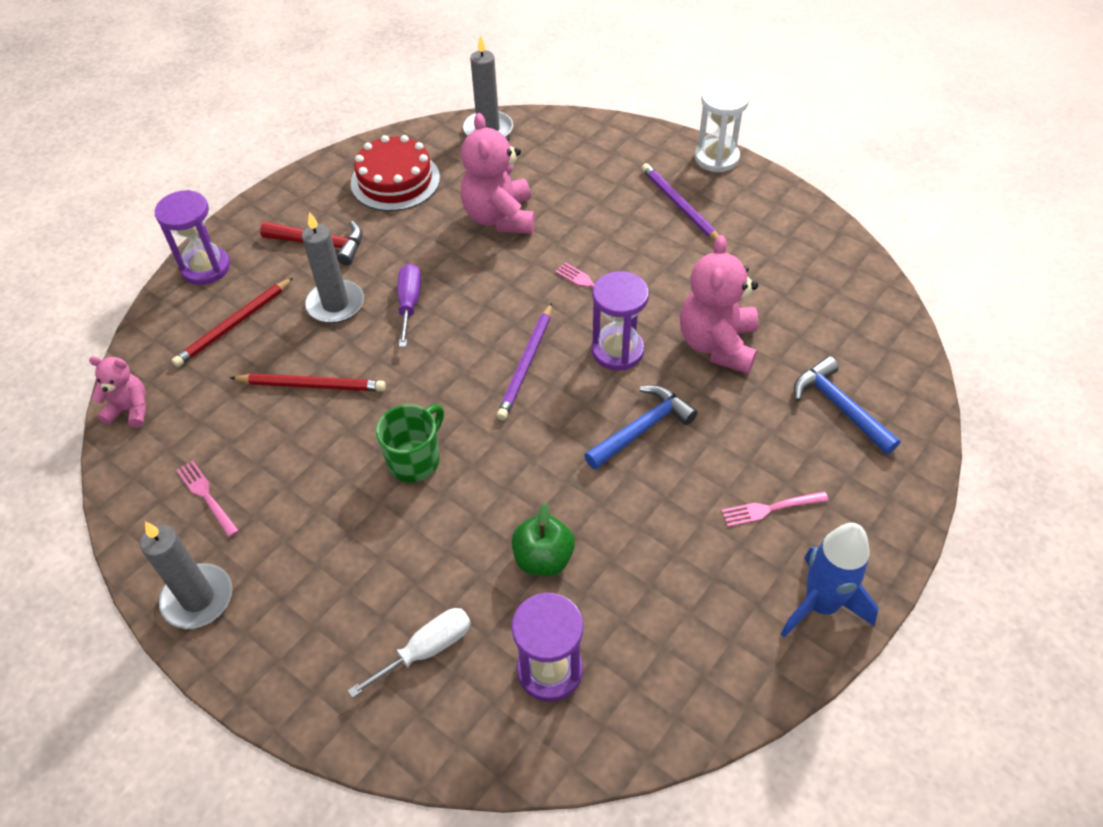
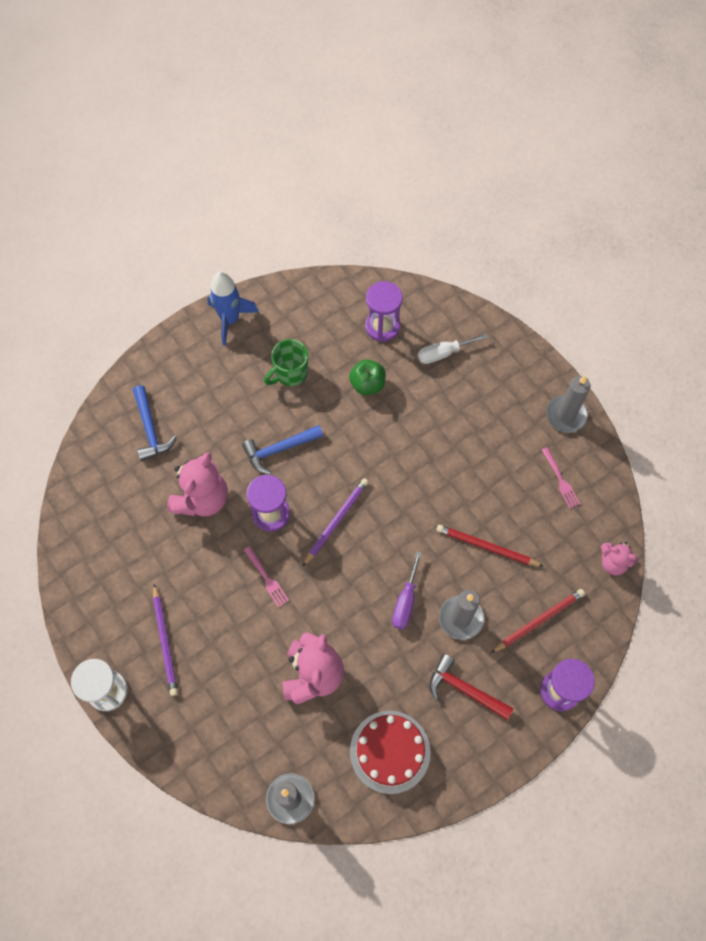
camera: 165 degrees left, 15 degrees up
green mug [376,404,444,482] -> green mug moved to [264,339,308,386]
pink fork [721,491,829,527] -> none

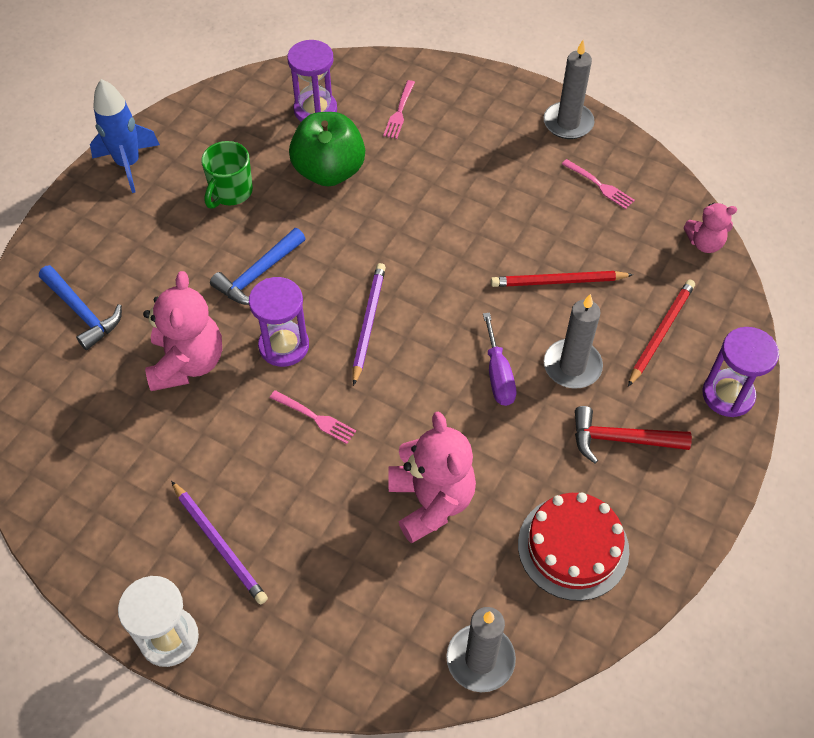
camera: 25 degrees left, 10 degrees down
green apple [349,359,386,395] -> green apple [289,112,365,187], size x1.61
white screwdriver [418,334,488,364] -> pink fork [383,80,415,139]

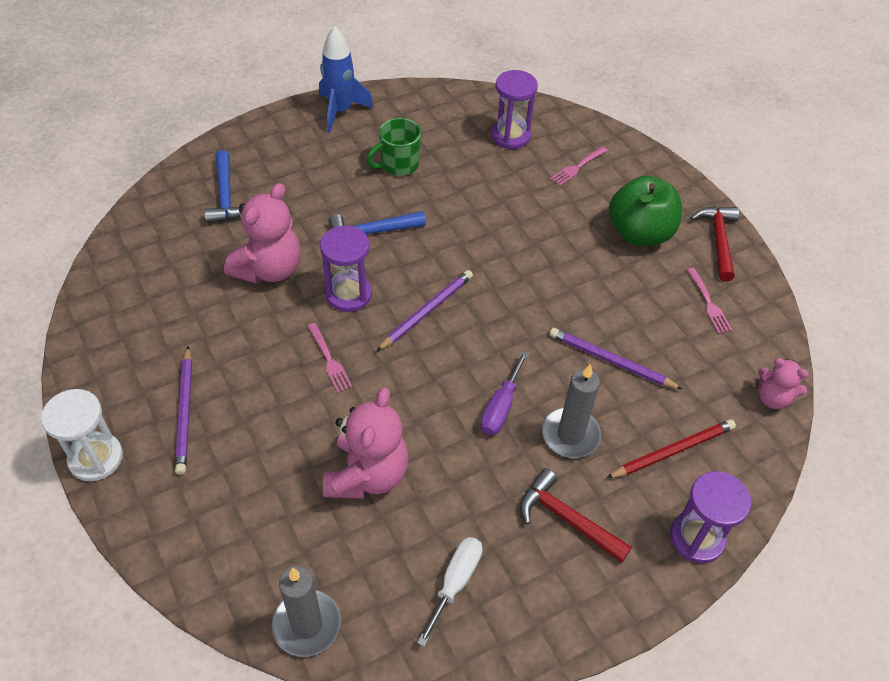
camera: 30 degrees right, 5 degrees down
green apple [289,112,365,187] -> green apple moved to [609,175,682,246]
red pencil [491,271,633,287] -> purple pencil [550,328,683,390]
red cake [518,492,629,601] -> white screwdriver [417,537,482,647]
grey candle [544,40,595,139] -> red hammer [691,206,739,282]

